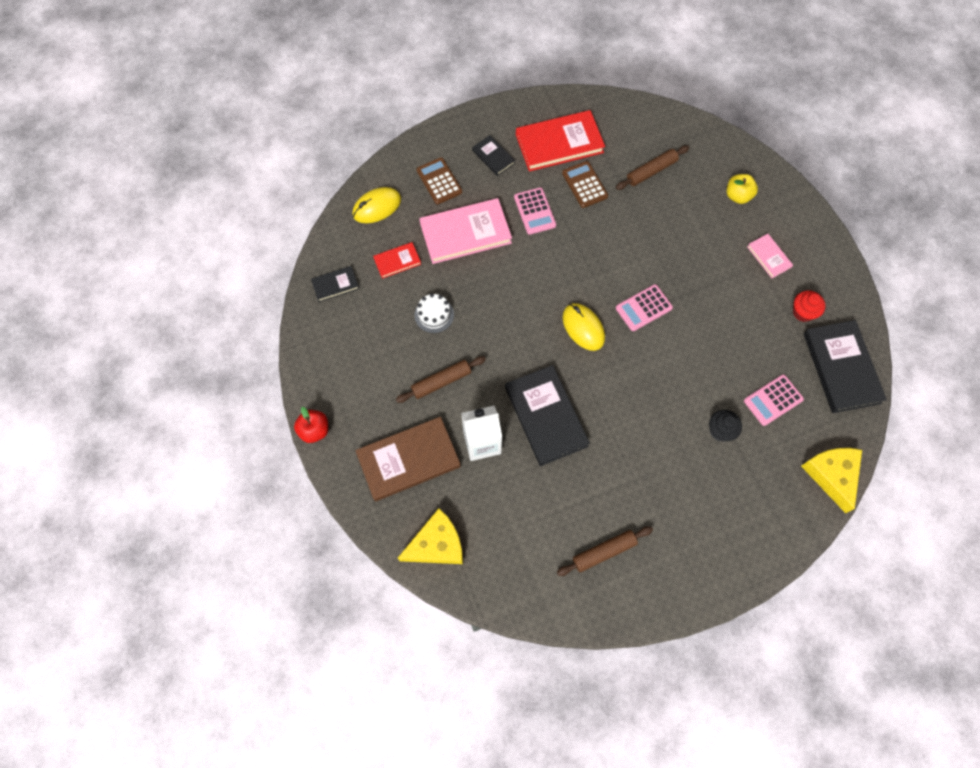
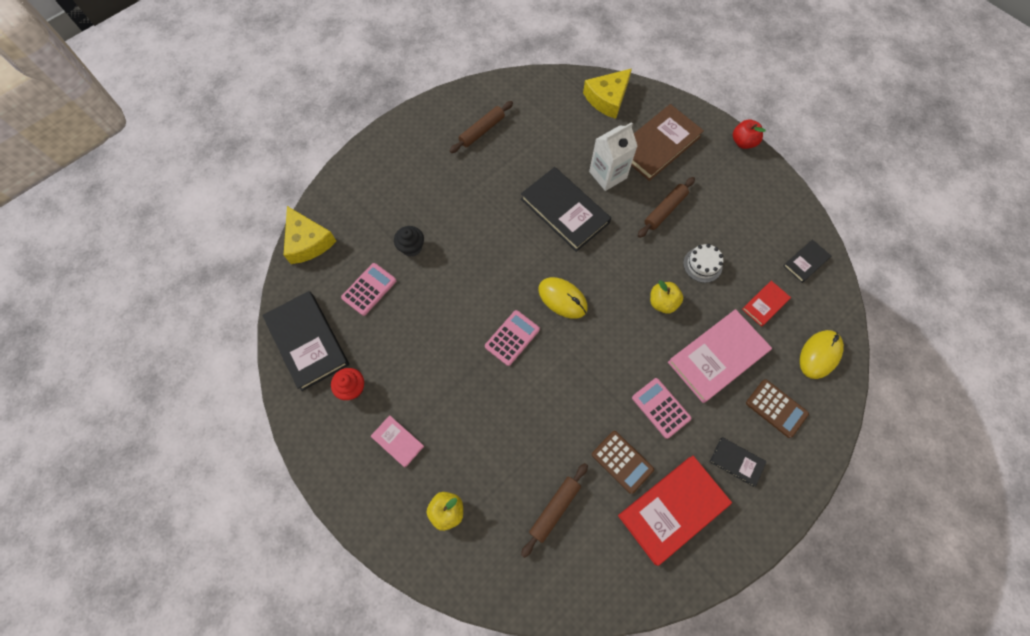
camera: 160 degrees right, 0 degrees up
none -> yellow apple [650,280,683,314]

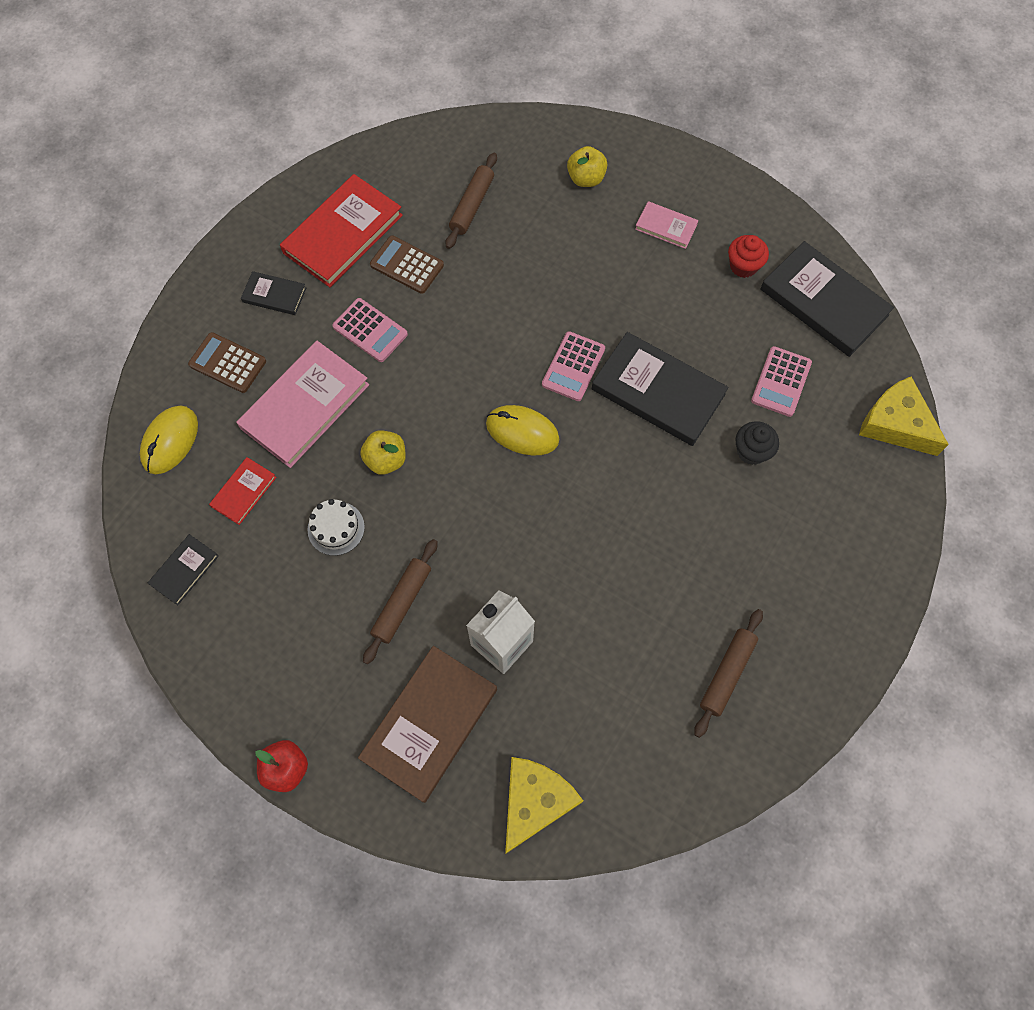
camera: 165 degrees right, 0 degrees up
black book [521,167,611,252] -> black book moved to [592,332,728,446]

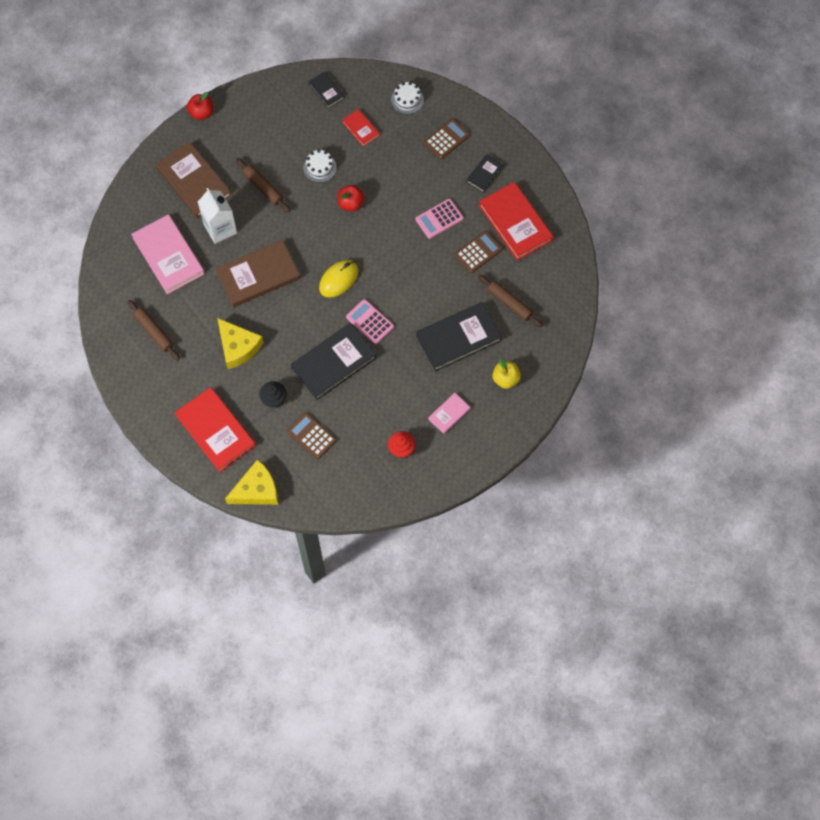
camera: 110 degrees right, 0 degrees up
yellow mouse [140,406,198,474] -> white cake [391,82,424,114]
pink book [236,341,369,468] -> pink book moved to [131,214,205,294]
yellow apple [360,430,406,475] -> red apple [338,185,364,211]
yellow cheese [505,757,583,854] -> yellow cheese moved to [217,318,264,369]
pink calculator [751,346,812,417] -> brown calculator [287,412,337,459]
black book [760,241,894,357] -> black book moved to [416,302,502,371]
none -> red book [175,387,256,472]
none -> brown book [215,240,300,307]

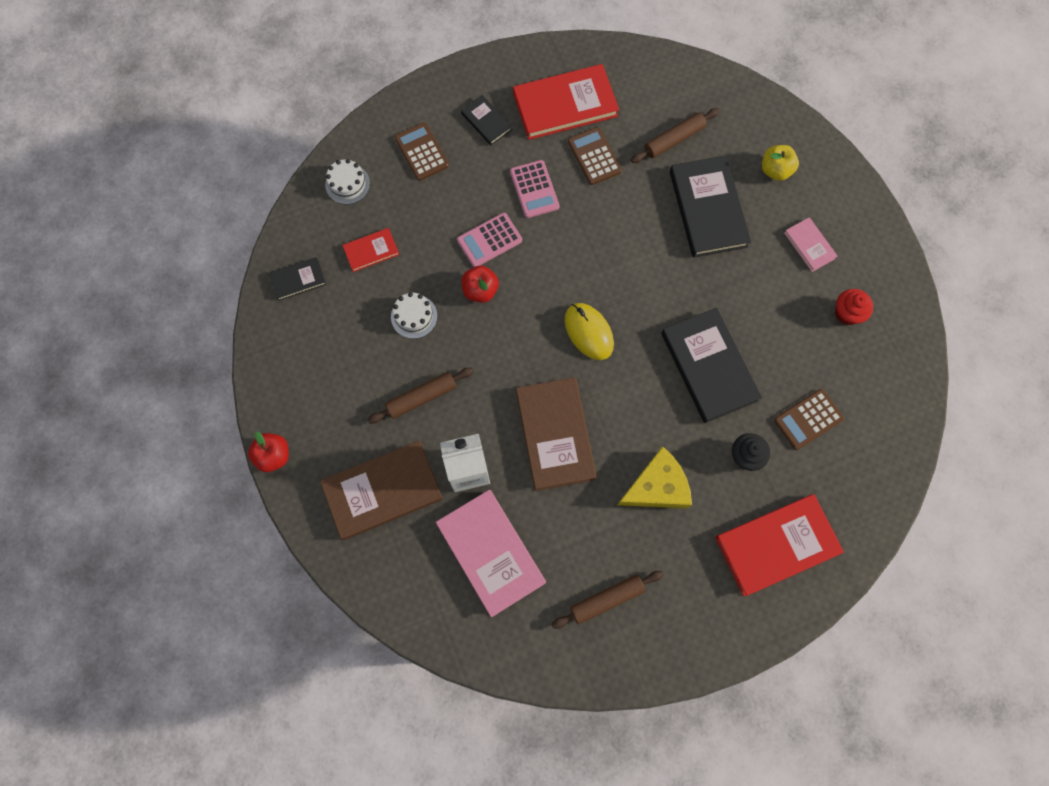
camera: 75 degrees left, 5 degrees up
pink book [131,214,205,294] -> pink book turned 75 degrees clockwise [436,490,546,617]
yellow cheese [225,459,278,505] -> none
pink calculator [346,299,394,344] -> pink calculator moved to [457,213,522,267]

